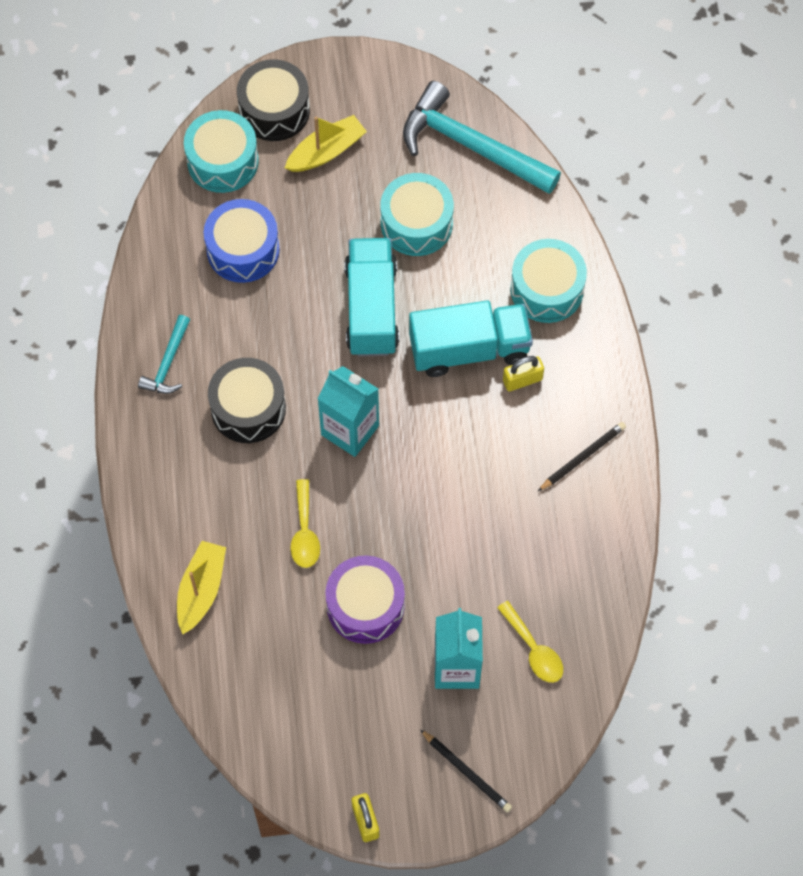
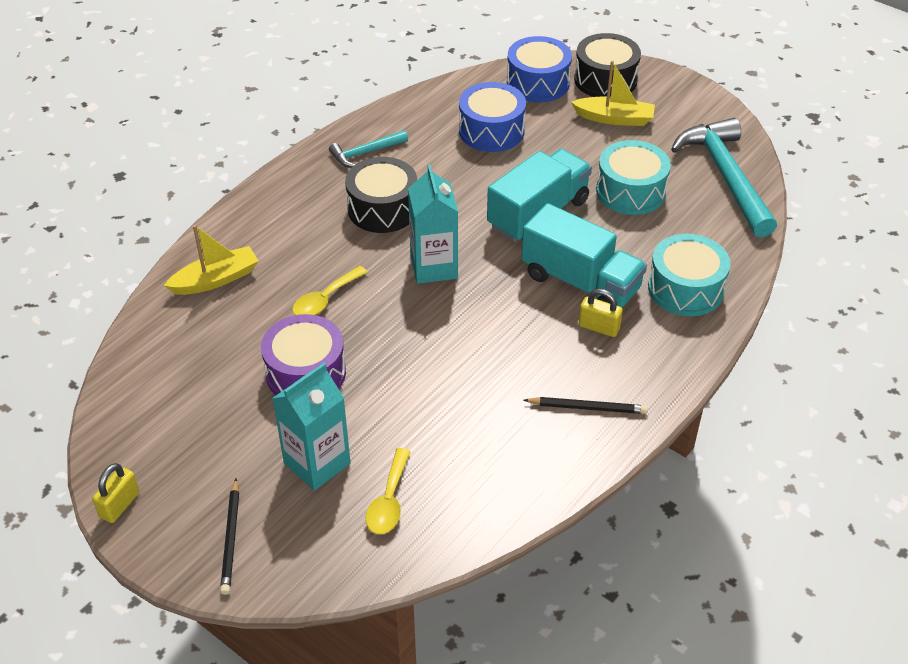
camera: 45 degrees right, 20 degrees down
turquoise drum [184,110,259,193] -> blue drum [507,36,572,102]

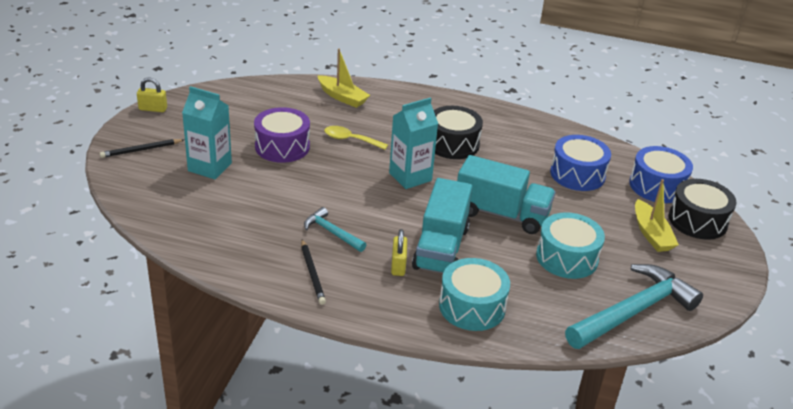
camera: 65 degrees right, 10 degrees down
turquoise hammer [329,130,408,168] -> turquoise hammer moved to [304,207,366,252]
yellow spoon [365,448,411,534] -> none

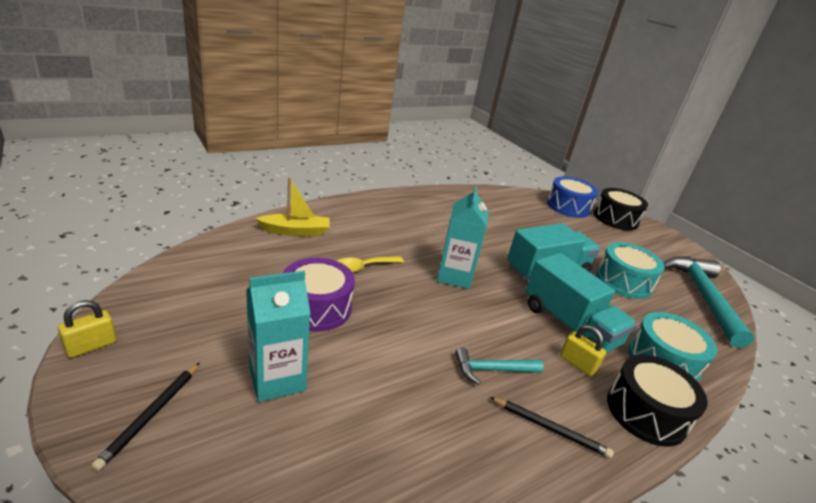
camera: 50 degrees left, 5 degrees down
black drum [434,106,483,159] -> black drum moved to [607,354,708,447]
blue drum [550,135,611,191] -> none
yellow boat [635,179,679,252] -> none

